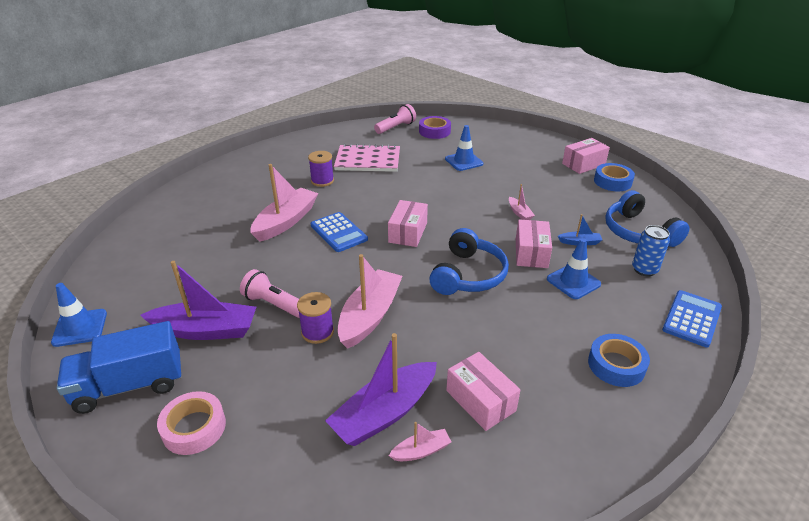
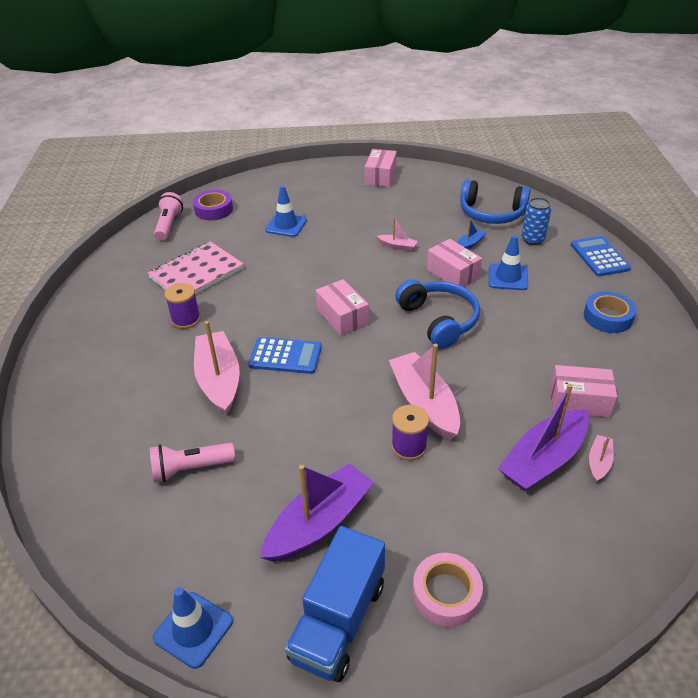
camera: 45 degrees left, 5 degrees up
pink flashlight [240,269,300,318] -> pink flashlight moved to [150,443,235,482]
purple boat [325,333,437,446] -> purple boat turned 45 degrees clockwise [498,384,589,491]
blue tape [594,163,635,191] -> none

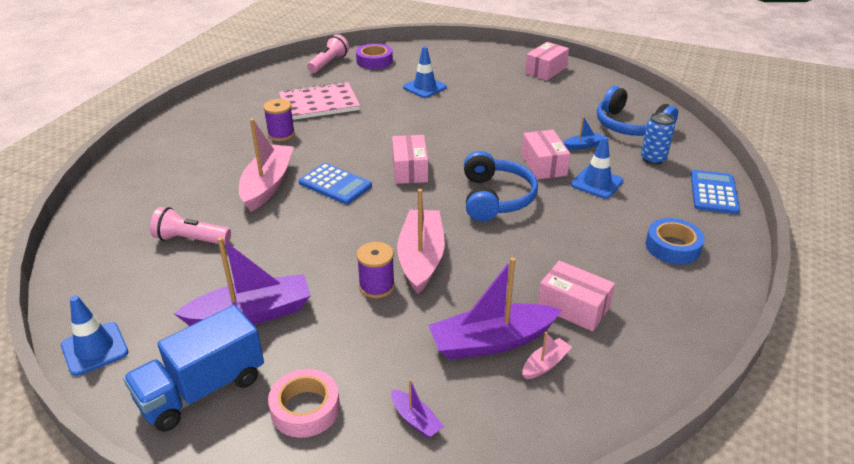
camera: 25 degrees right, 5 degrees down
pink boat [377,218,417,251] -> none
none -> purple boat [391,379,444,438]

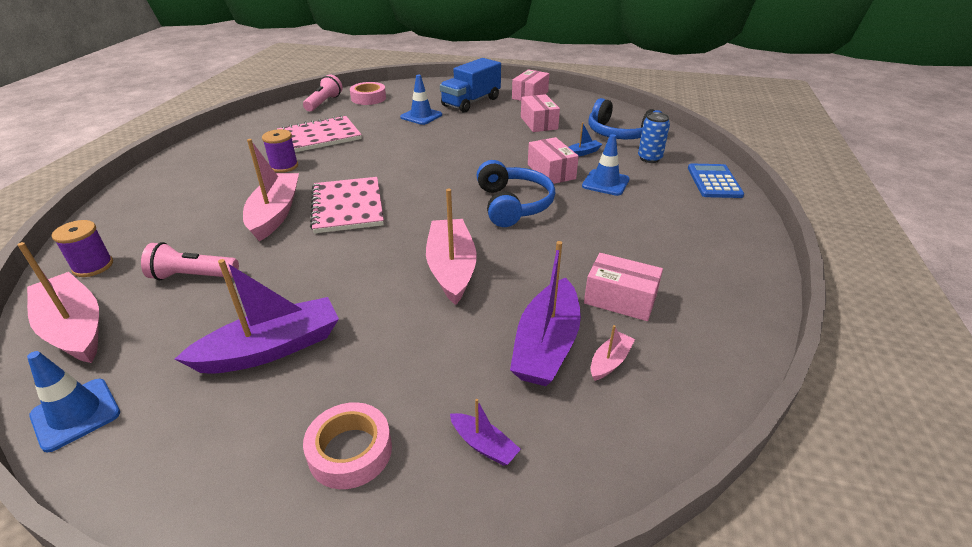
camera: 10 degrees left, 0 degrees up
blue truck [123,305,264,432] -> blue truck moved to [440,58,501,113]
blue calculator [299,163,372,204] -> pink notebook [310,177,384,233]
purple tape [356,43,393,69] -> pink tape [350,82,386,105]
purple spool [356,242,395,298] -> purple spool moved to [52,220,113,277]
pink box [392,135,428,184] -> pink box moved to [521,94,560,132]
purple boat [428,257,562,360] -> purple boat turned 45 degrees counterclockwise [510,241,581,386]
blue tape [646,218,705,264] -> none
none -> pink boat [18,242,99,363]

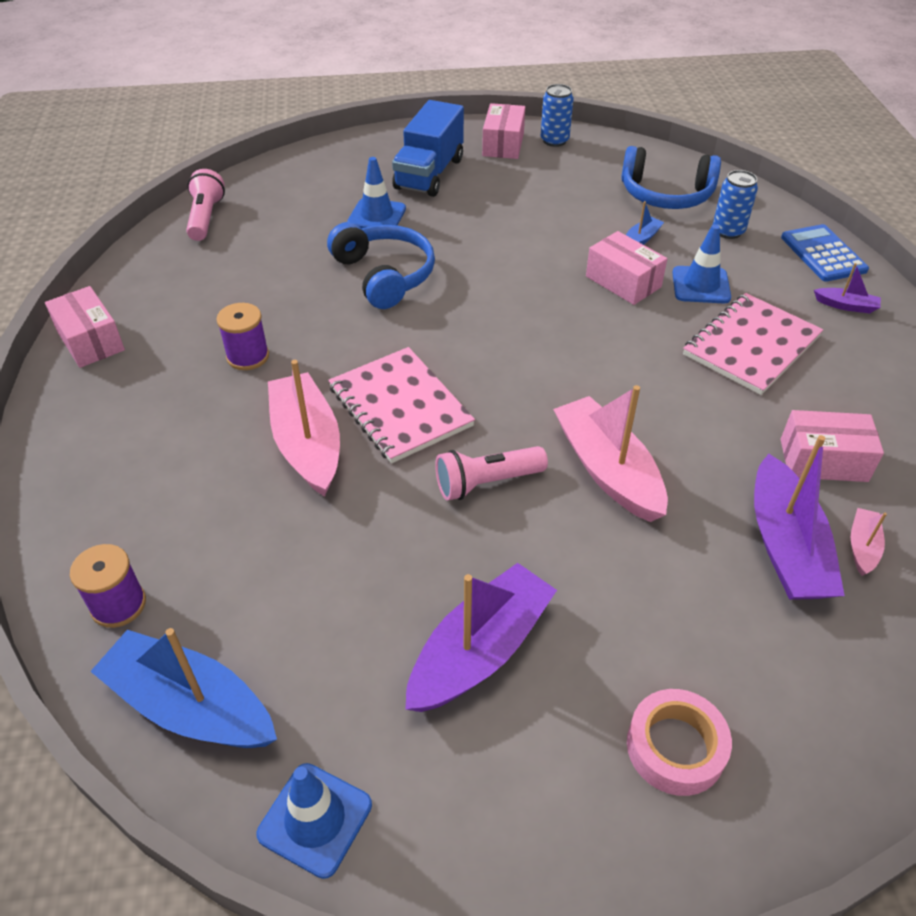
camera: 20 degrees left, 10 degrees up
pink boat [18,242,99,363] -> blue boat [90,628,277,748]
pink flashlight [141,242,239,281] -> pink flashlight moved to [435,446,548,500]
pink notebook [277,115,362,152] -> pink notebook moved to [683,293,823,395]
pink tape [350,82,386,105] -> none
purple boat [450,399,521,466] -> purple boat moved to [814,263,881,313]
blue headphones [476,160,555,227] -> blue headphones moved to [327,222,435,309]
pink box [521,94,560,132] -> pink box moved to [45,286,125,368]
none -> blue can [541,84,574,147]

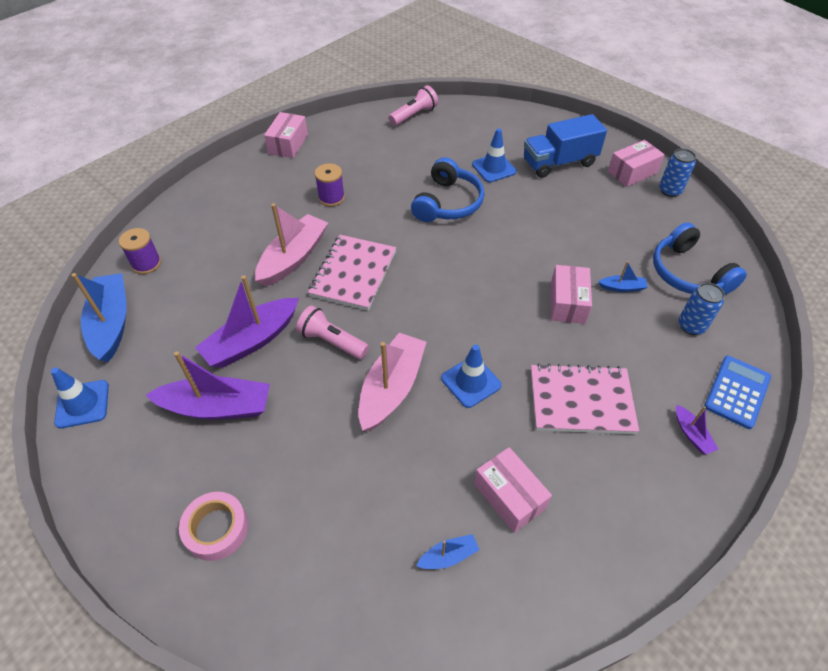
camera: 50 degrees right, 5 degrees up
blue traffic cone [672,224,731,303] -> blue traffic cone moved to [441,345,502,408]
purple boat [754,435,845,600] -> purple boat moved to [195,276,299,368]
pink boat [851,508,887,576] -> blue boat [416,534,480,569]

